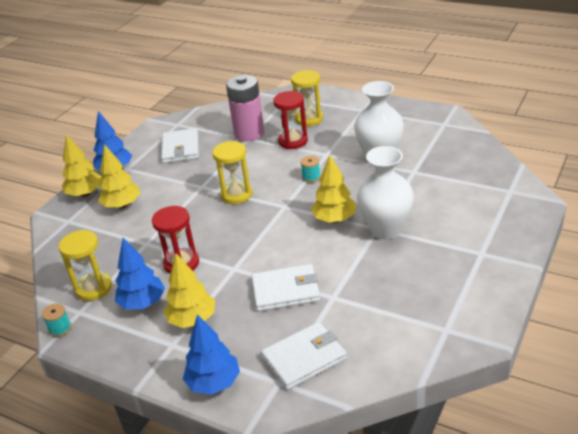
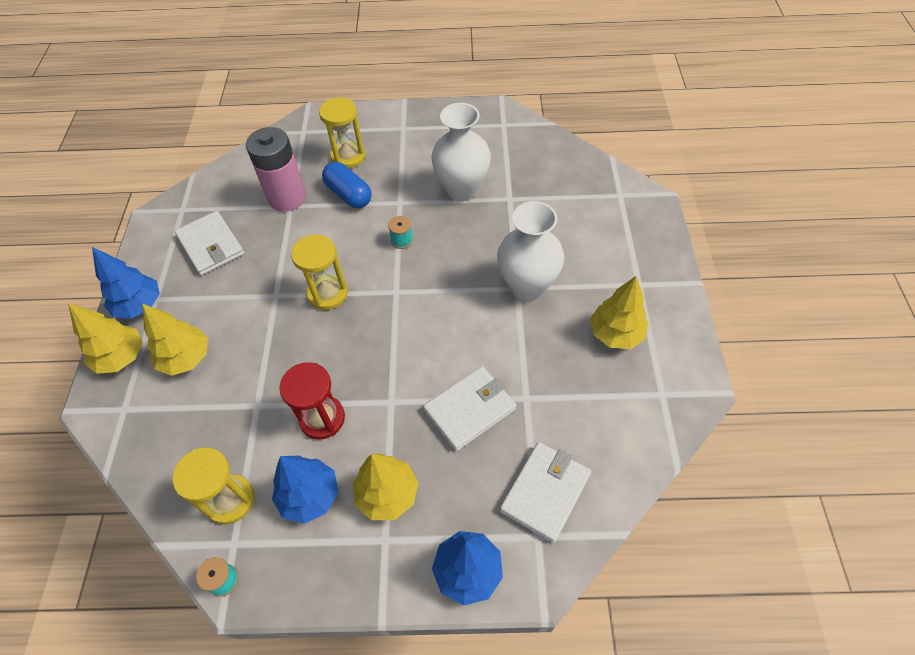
camera: 30 degrees left, 20 degrees up
red hourglass [273,91,308,149] -> blue capsule [322,162,372,208]
yellow tree [311,155,356,223] -> yellow tree moved to [590,276,648,349]

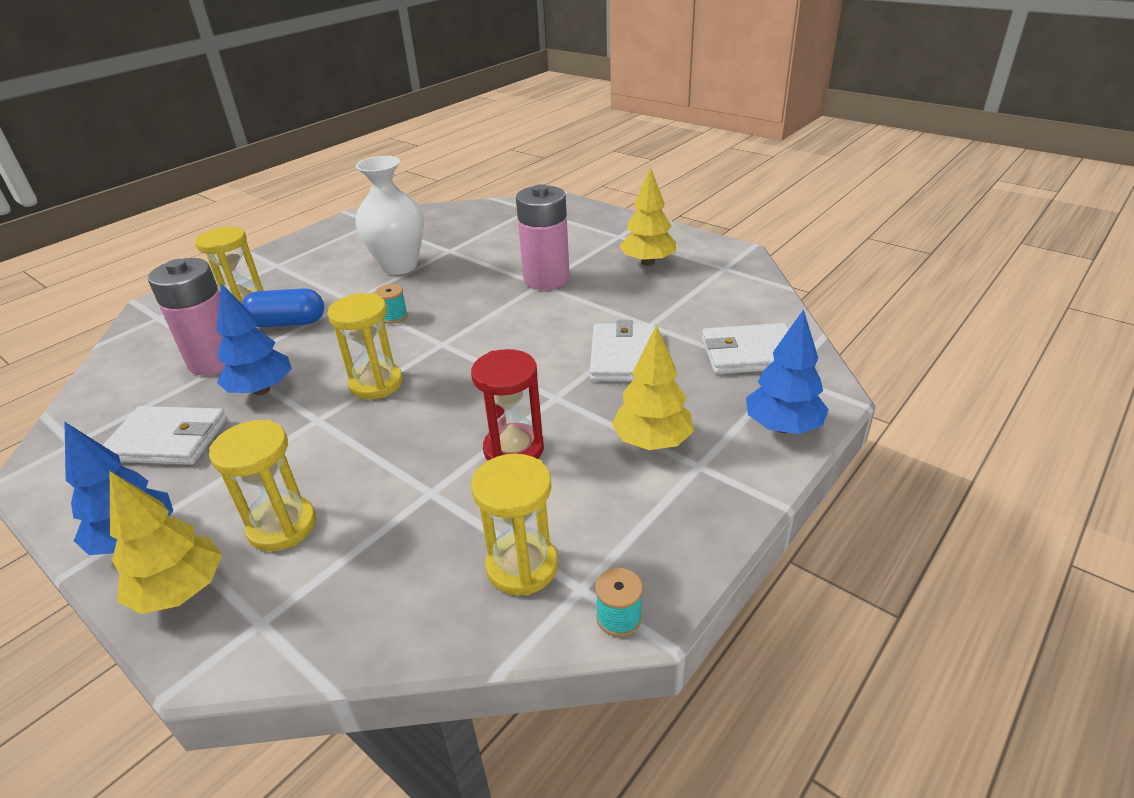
camera: 50 degrees left, 20 degrees down
yellow tree [142,304,208,376] -> yellow hourglass [209,420,316,551]
blue tree [272,456,338,524] -> blue tree moved to [217,283,292,395]
white vase [497,201,564,301] -> pink battery [516,184,570,290]
white wallet [500,442,591,543] -> white wallet turned 75 degrees counterclockwise [702,323,789,374]

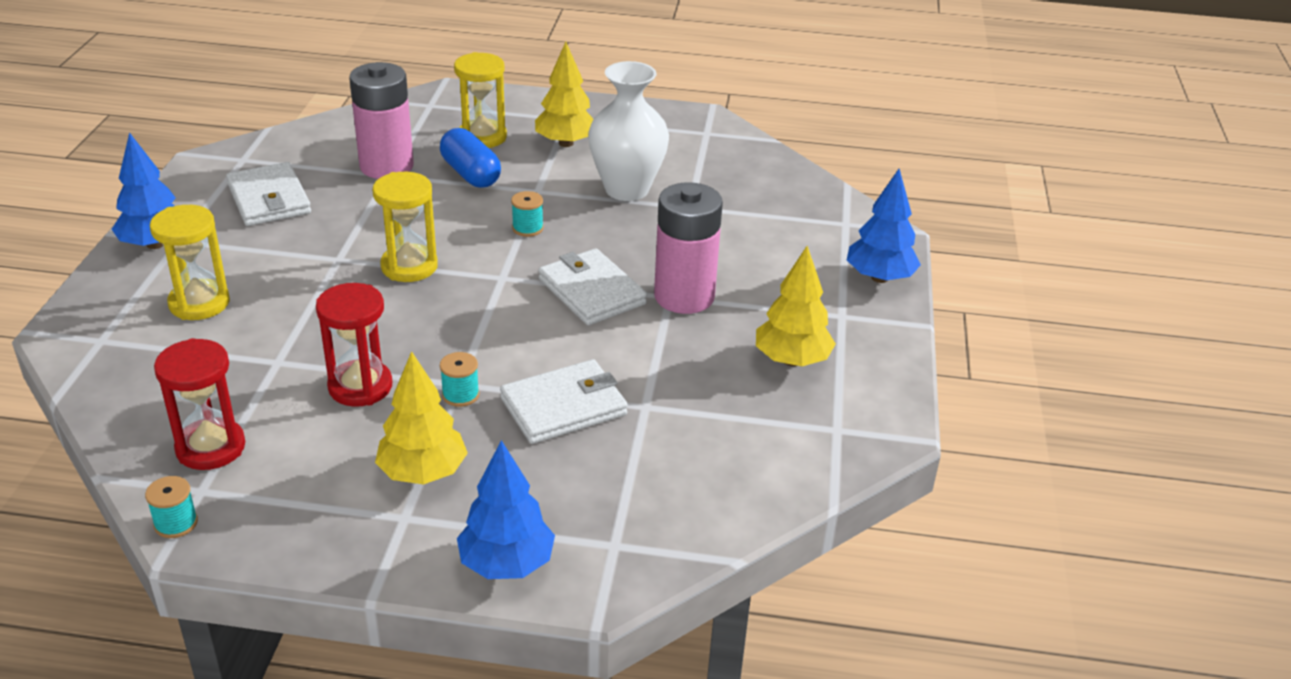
camera: 55 degrees right, 0 degrees up
yellow tree [110,471,222,614] -> yellow tree moved to [535,42,593,147]
blue tree [217,283,292,395] -> blue tree moved to [847,169,921,283]
yellow hourglass [471,454,558,596] -> red hourglass [154,338,245,470]
white wallet [702,323,789,374] -> white wallet moved to [538,248,647,325]
none -> turquoise spool [440,352,480,407]

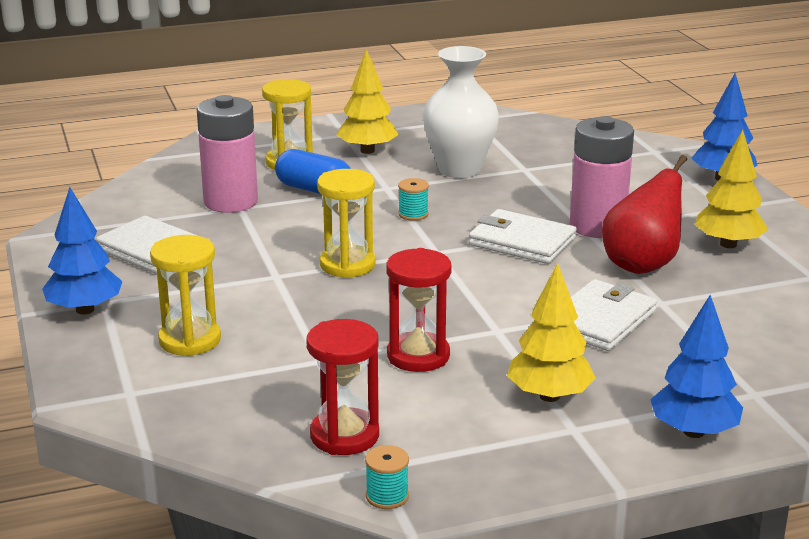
camera: 25 degrees left, 10 degrees down
turquoise spool [440,352,480,407] -> none
none -> red pear [602,155,687,274]

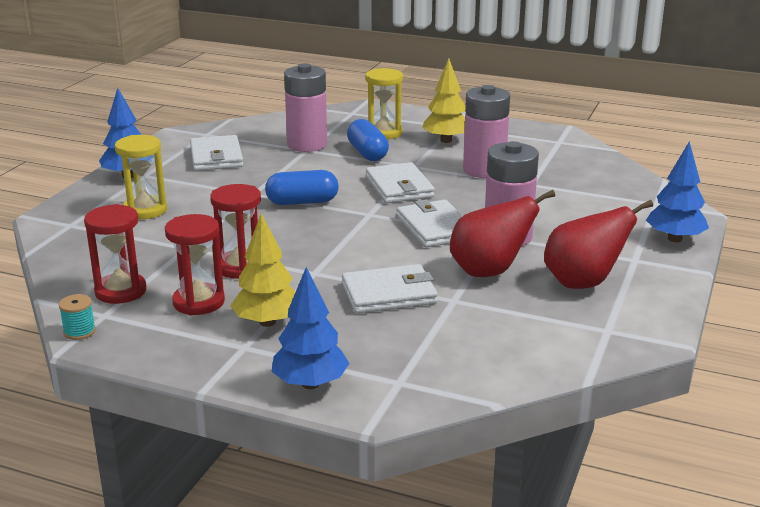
camera: 40 degrees right, 0 degrees up
yellow hourglass [317,169,376,278] -> blue capsule [265,170,339,205]
turquoise spool [398,178,429,221] -> white wallet [366,162,435,203]
white vase [423,46,499,178] -> pink battery [463,85,510,178]
yellow tree [695,130,768,248] -> red pear [544,200,653,289]
none -> red hourglass [165,214,225,316]

